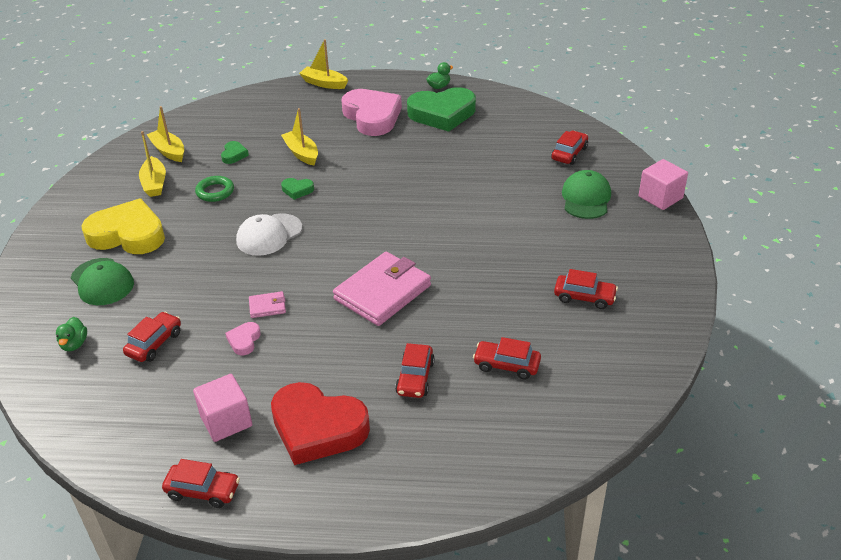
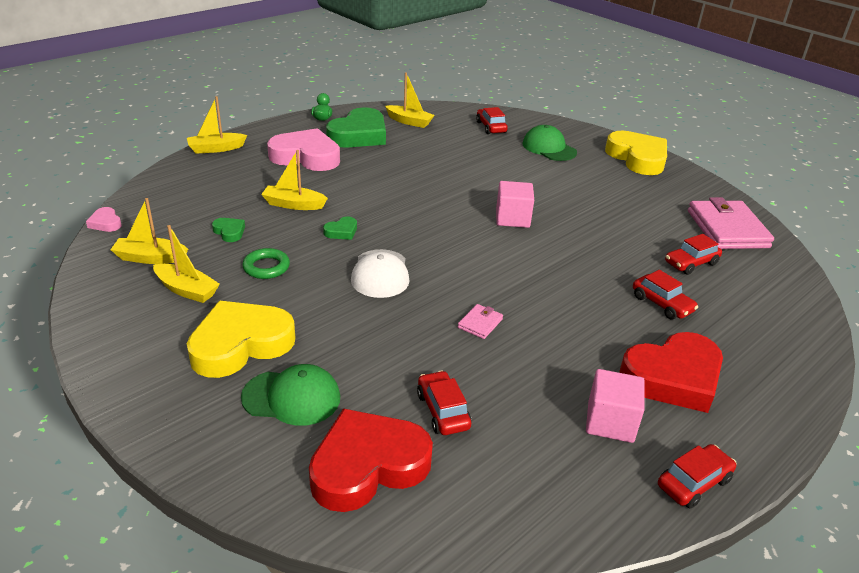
camera: 50 degrees left, 5 degrees down
green duck [56,317,87,351] -> red heart [309,408,433,512]
pink heart [225,322,261,355] -> pink heart moved to [86,207,122,232]
pink wallet [333,252,431,326] -> pink wallet moved to [688,197,774,249]
red car [554,269,618,309] -> none
pink cube [639,159,688,210] -> pink cube moved to [496,181,534,228]
none -> yellow boat [385,72,435,128]
none -> yellow heart [605,131,667,175]

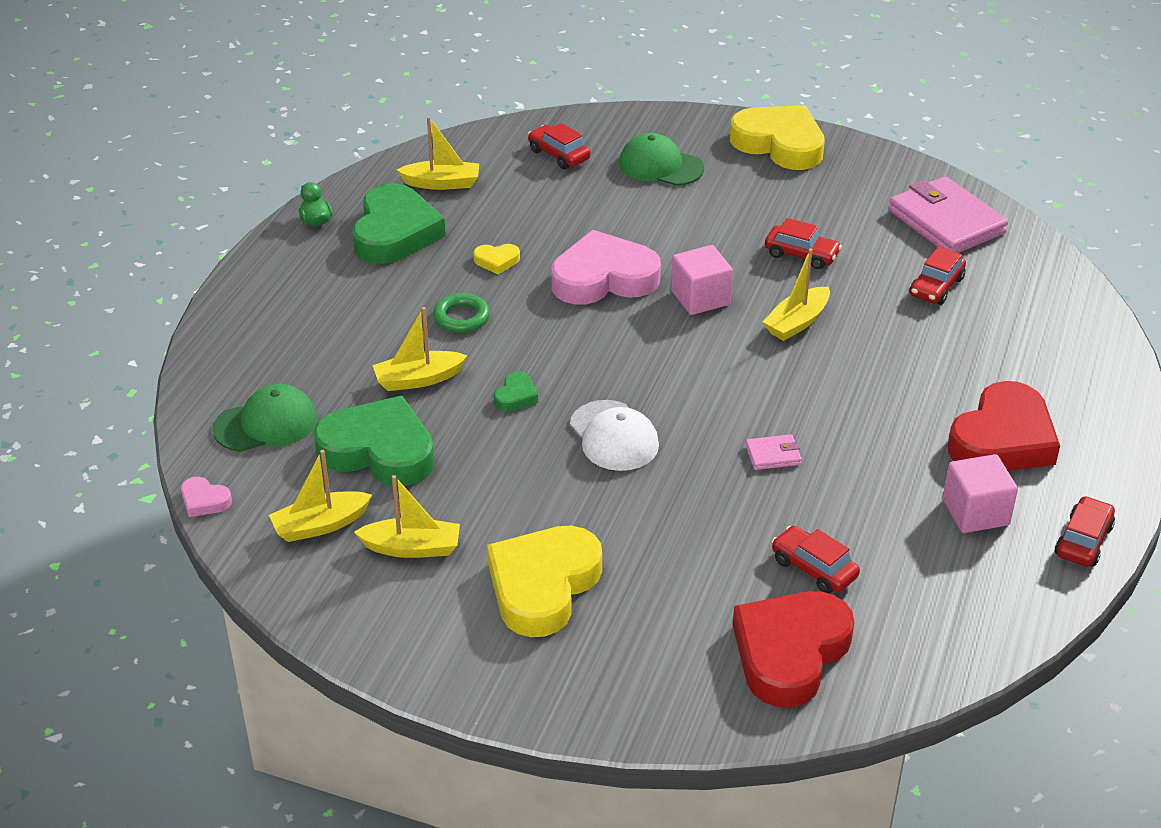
camera: 25 degrees left, 5 degrees up
yellow boat [187,96,247,154] -> yellow boat moved to [763,248,830,341]
green heart [212,218,245,242] -> green heart [313,396,435,486], size x2.35
green cap [241,364,340,426] -> green cap moved to [212,384,317,452]
green ring [242,248,290,279] -> green ring moved to [433,293,490,333]
pink heart [267,128,340,171] -> pink heart moved to [551,230,661,304]
pink wallet [458,304,503,339] -> pink wallet turned 75 degrees clockwise [746,434,802,470]
red car [633,270,698,320] -> red car moved to [765,218,842,269]
none -> yellow heart [473,244,520,274]

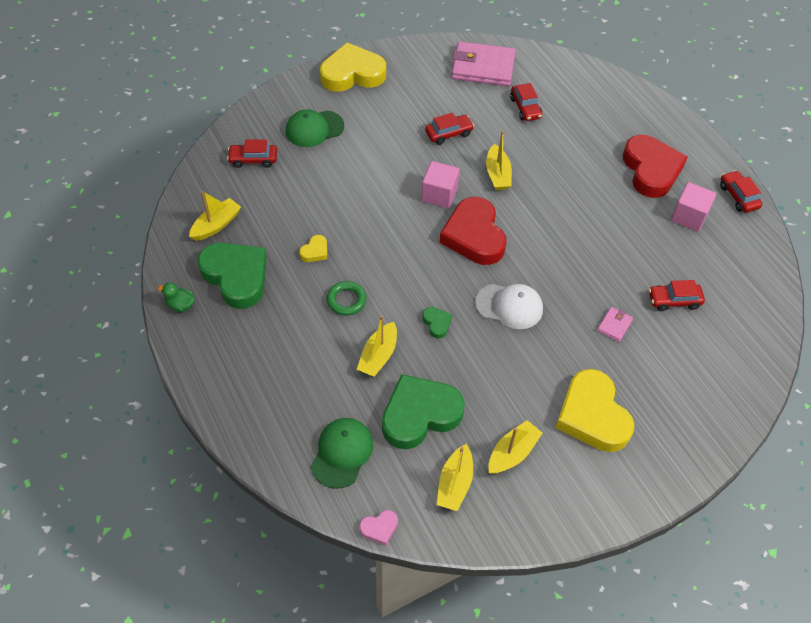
camera: 50 degrees left, 15 degrees up
pink heart [551,230,661,304] -> none
red heart [733,591,854,707] -> red heart moved to [440,197,507,265]
pink wallet [746,434,802,470] -> pink wallet moved to [597,307,633,342]

